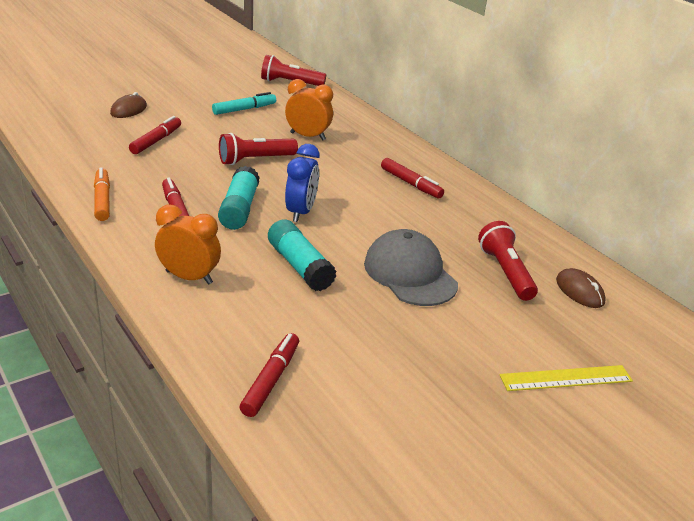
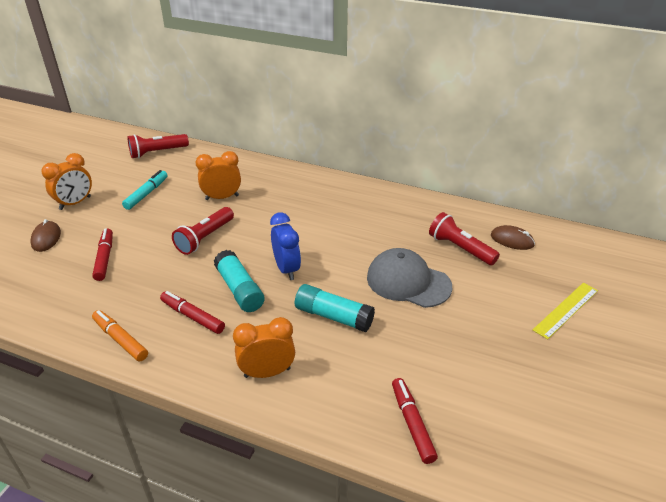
camera: 30 degrees left, 5 degrees up
red marker [381,158,444,198] -> none
none -> orange clock [41,153,92,210]

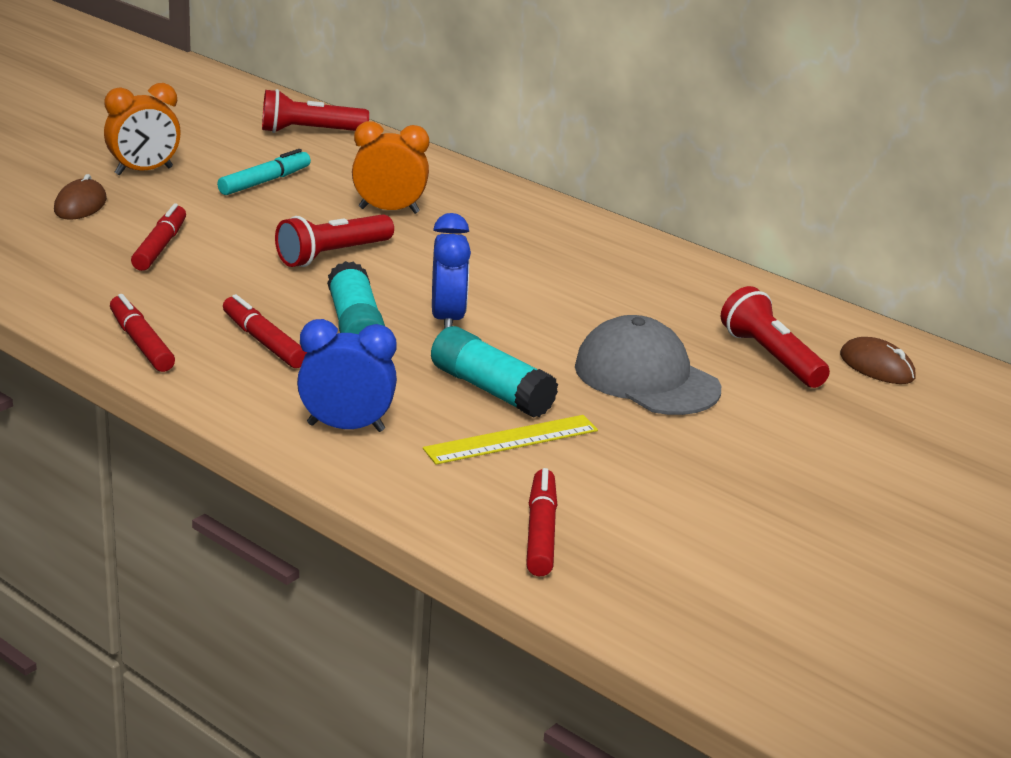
camera: 15 degrees right, 10 degrees down
orange marker [92,310,148,362] -> red marker [110,294,175,372]
orange clock [233,317,295,378] -> blue clock [297,319,397,432]
yellow ruler [533,283,598,340] -> yellow ruler moved to [423,415,598,465]

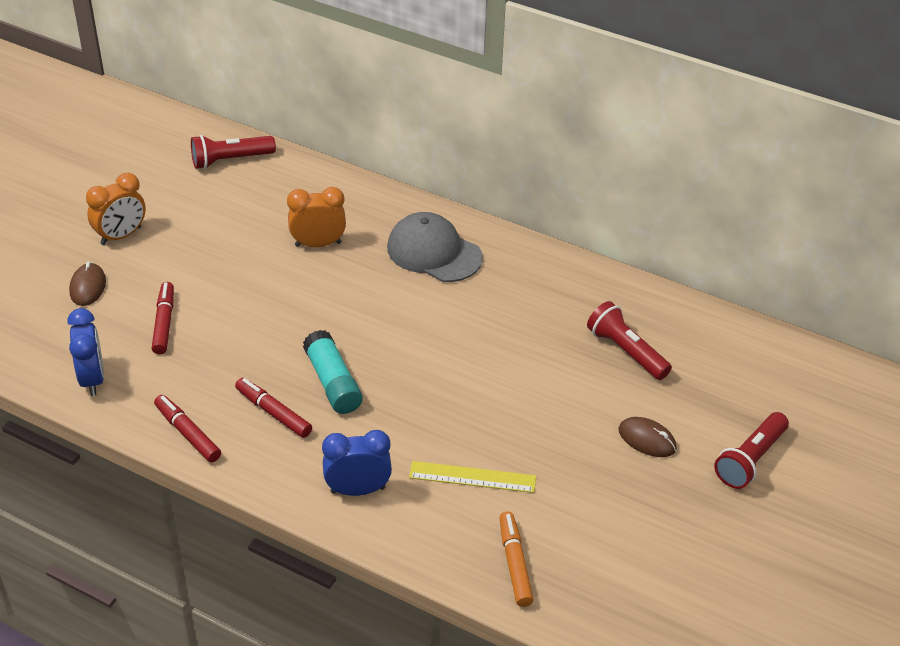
camera: 10 degrees left, 15 degrees up
turquoise marker [217,149,311,195] -> none
red flashlight [275,214,394,267] -> red flashlight moved to [714,412,789,489]
yellow ruler [423,415,598,465] -> yellow ruler turned 45 degrees clockwise [409,461,536,493]
turquoise glue stick [431,326,558,418] -> none
blue clock [432,213,471,329] -> blue clock moved to [67,308,104,396]
red marker [526,468,557,576] -> orange marker [499,511,534,607]
grey cap [575,315,721,415] -> grey cap moved to [387,212,483,282]
brown mouse [840,337,915,384] -> brown mouse moved to [618,417,677,457]

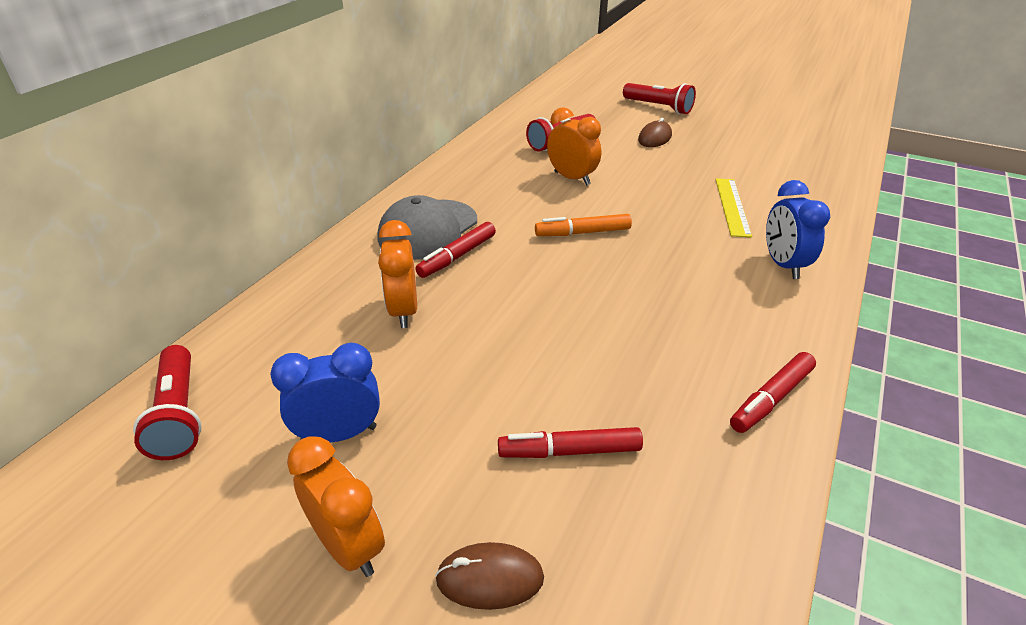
camera: 90 degrees left, 5 degrees down
blue clock [67,308,104,396] -> blue clock moved to [270,343,380,443]
red marker [235,378,312,438] -> red marker moved to [415,222,496,278]
turquoise glue stick [303,330,363,414] -> none
orange marker [499,511,534,607] -> orange marker moved to [535,214,632,236]
none -> orange clock [547,107,601,186]

